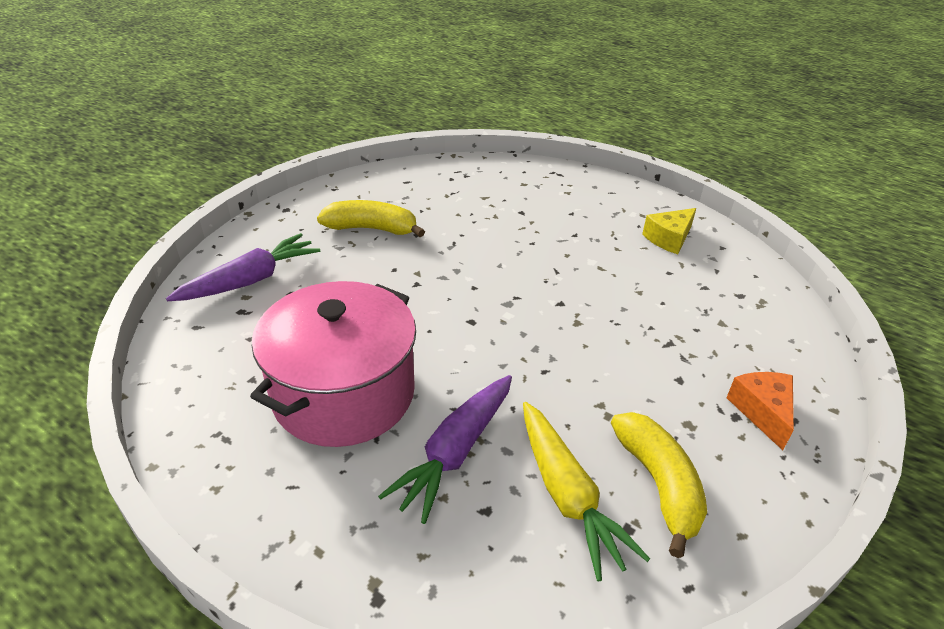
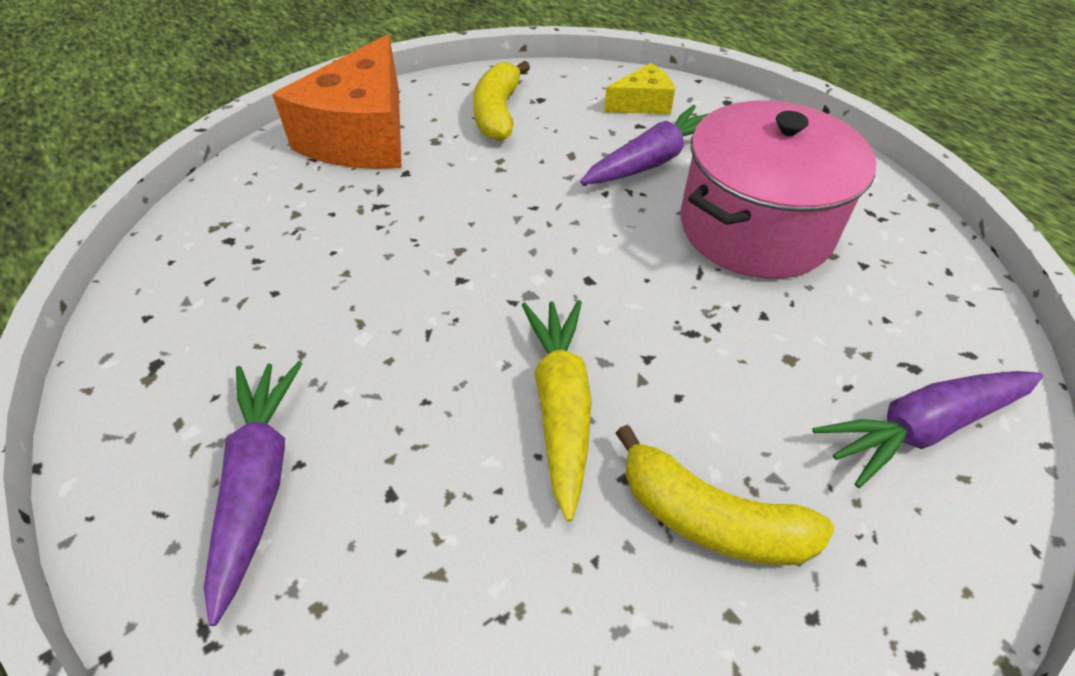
camera: 160 degrees left, 10 degrees up
yellow carrot [523,402,650,581] -> yellow carrot moved to [522,300,592,522]
yellow cheese [642,208,696,254] -> yellow cheese moved to [604,63,675,114]
orange cheese [726,372,794,450] -> orange cheese [272,35,402,169], size x2.08
none -> purple carrot [204,361,303,626]

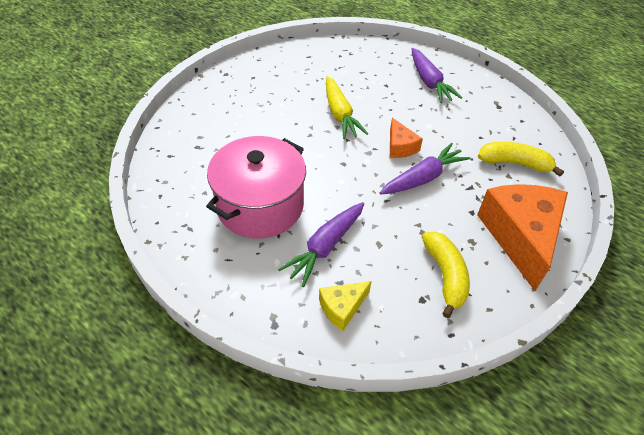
camera: 165 degrees right, 0 degrees up
yellow banana [615,424,835,565] -> yellow banana moved to [478,142,564,177]
purple carrot [812,371,1043,488] -> purple carrot moved to [380,143,471,194]
none -> orange cheese [390,118,423,158]

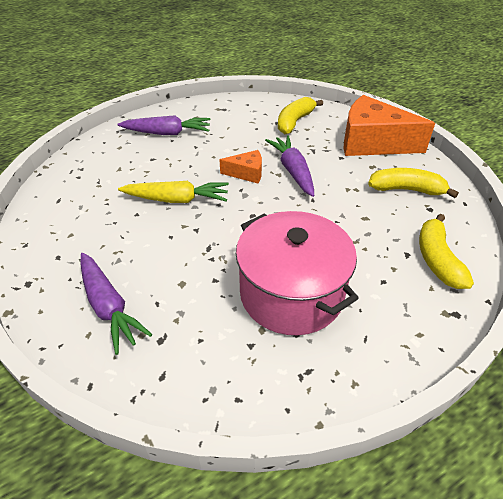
camera: 70 degrees left, 5 degrees down
purple carrot [278,202,364,287] -> purple carrot moved to [80,253,152,355]
yellow cheese [319,281,372,331] -> yellow banana [419,214,474,289]

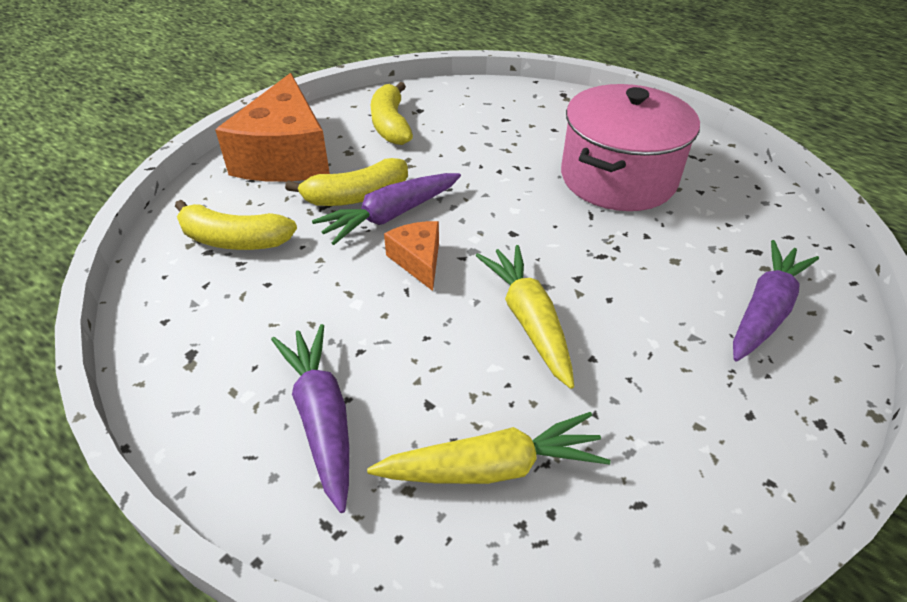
camera: 110 degrees left, 0 degrees up
yellow banana [419,214,474,289] -> yellow banana moved to [285,158,408,206]
none -> yellow carrot [367,412,611,484]

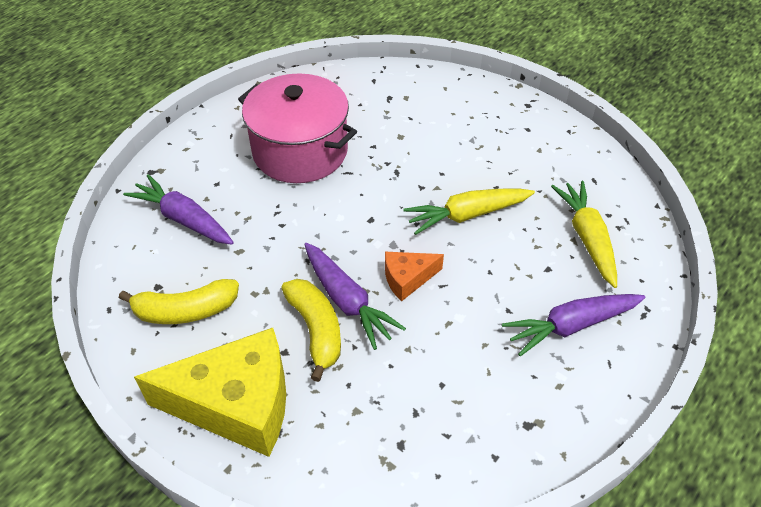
camera: 90 degrees left, 5 degrees up
yellow banana [175,200,297,250] -> none
orange cheese [215,73,330,182] -> yellow cheese [134,328,286,457]
purple carrot [733,240,819,361] -> purple carrot moved to [123,174,234,245]

